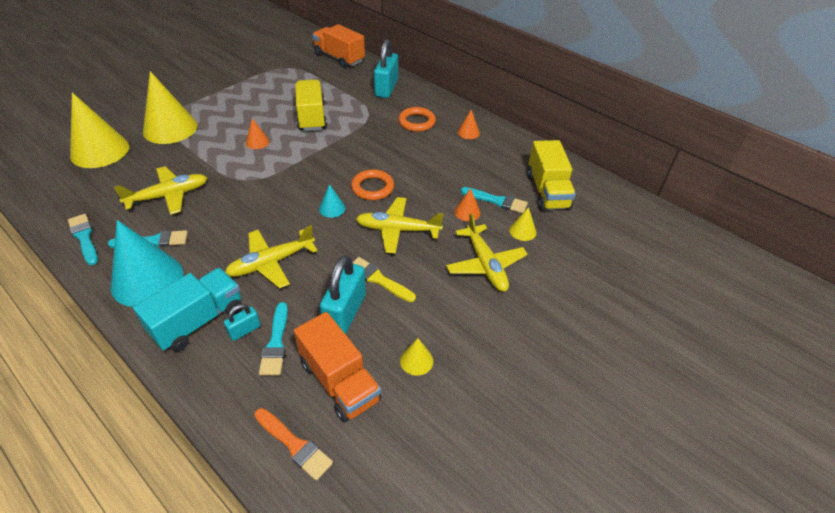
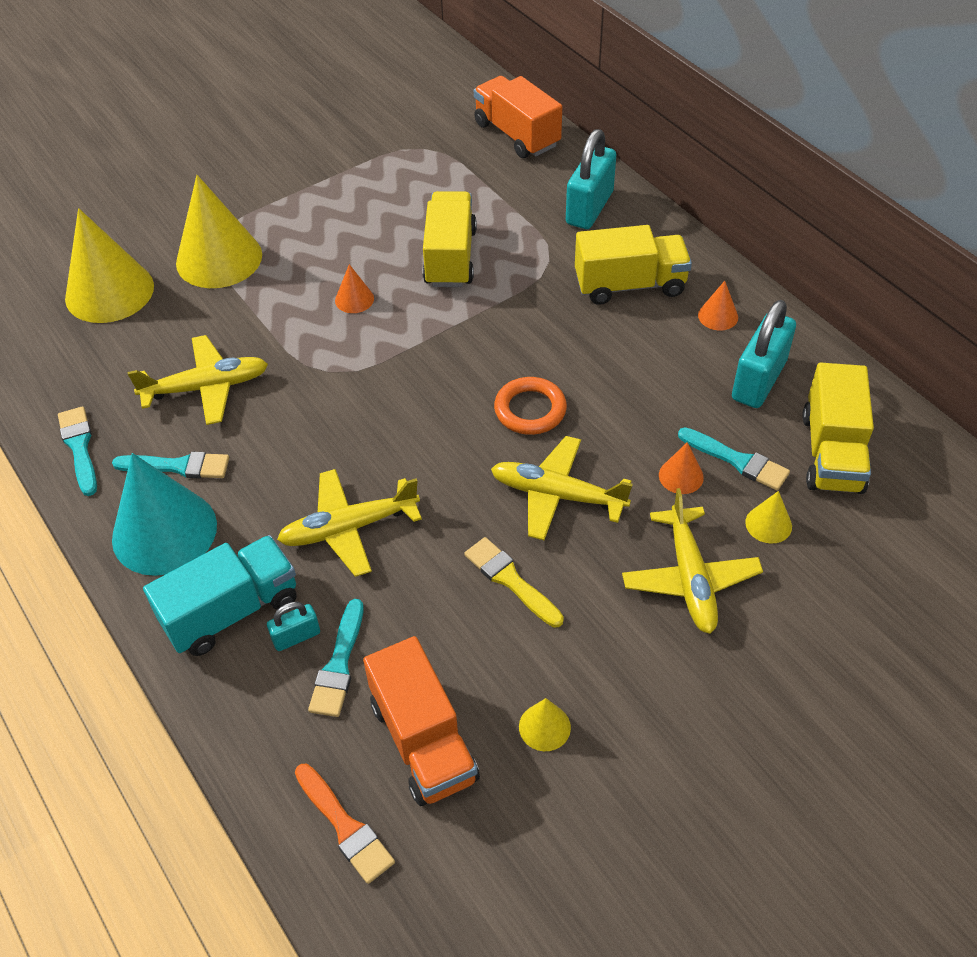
camera: 15 degrees right, 5 degrees up
turquoise cone [319,184,345,218] -> none
turquoise padlock [320,255,366,334] -> turquoise padlock moved to [732,300,796,408]
orange ring [398,107,436,132] -> yellow truck [575,225,692,305]

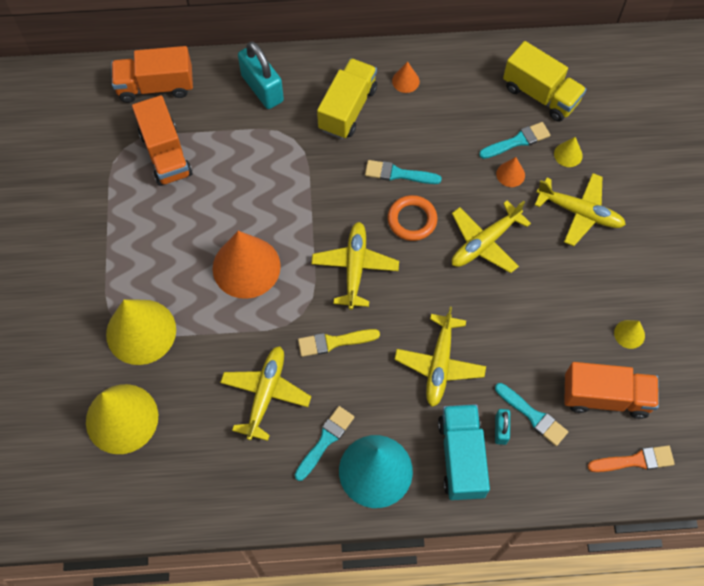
camera: 60 degrees left, 15 degrees up
turquoise brush [58,406,97,496] -> turquoise brush moved to [365,160,442,184]
orange cone [335,264,374,313] -> orange cone [213,231,281,299], size x2.27
yellow truck [423,191,477,287] -> none
yellow brush [464,537,564,628] -> yellow brush moved to [298,329,380,357]
turquoise padlock [732,300,796,408] -> none
none -> orange truck [132,95,192,186]
none -> yellow plane [311,222,399,310]

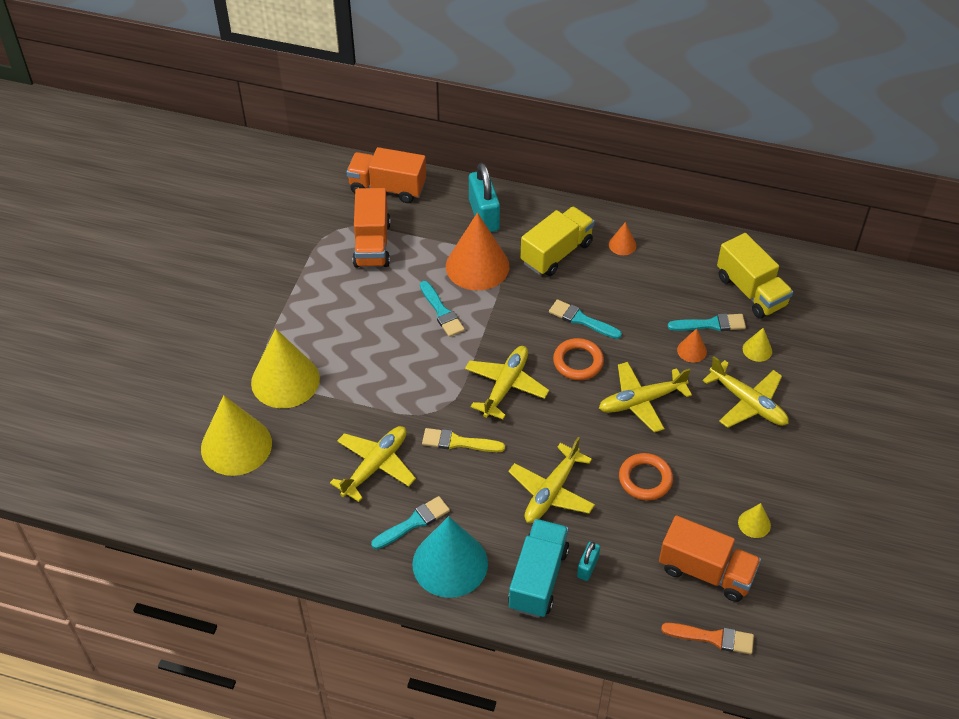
camera: 20 degrees right, 15 degrees down
orange cone [213,231,281,299] -> orange cone moved to [446,213,509,290]
turquoise brush [495,383,568,446] -> turquoise brush moved to [420,281,465,337]
none -> orange ring [619,453,673,500]

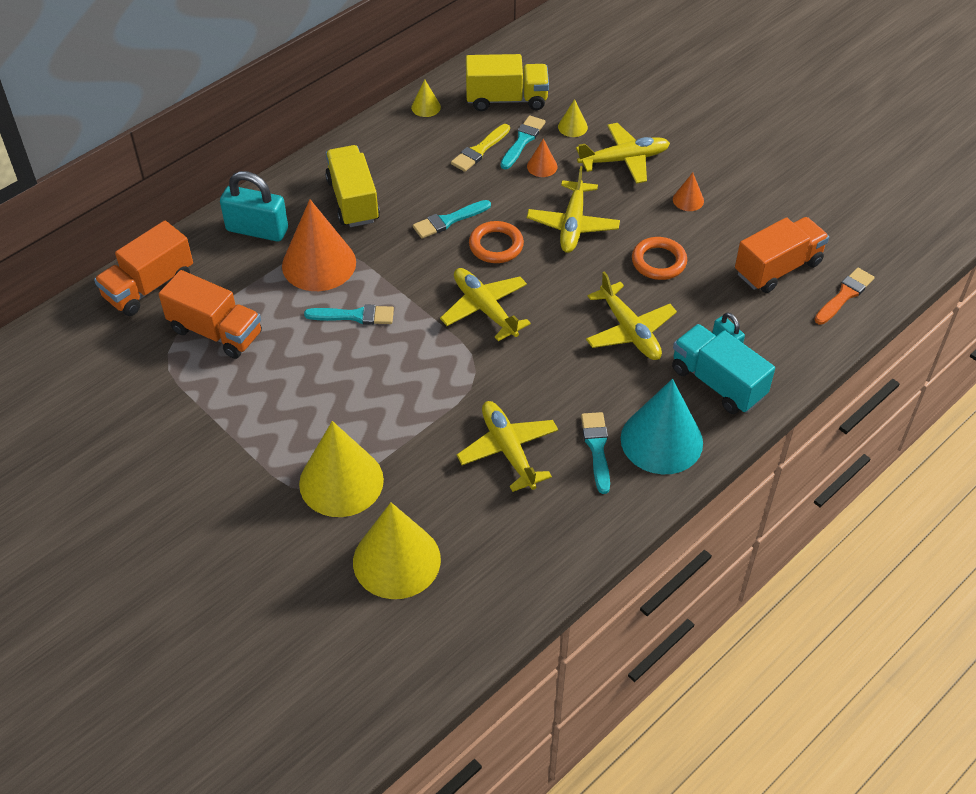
camera: 60 degrees left, 0 degrees up
yellow brush [422,428,505,452] -> yellow brush moved to [451,124,510,172]
orange cone [609,222,636,255] -> orange cone moved to [673,173,704,211]
yellow cone [738,503,771,538] -> yellow cone moved to [411,79,441,117]

